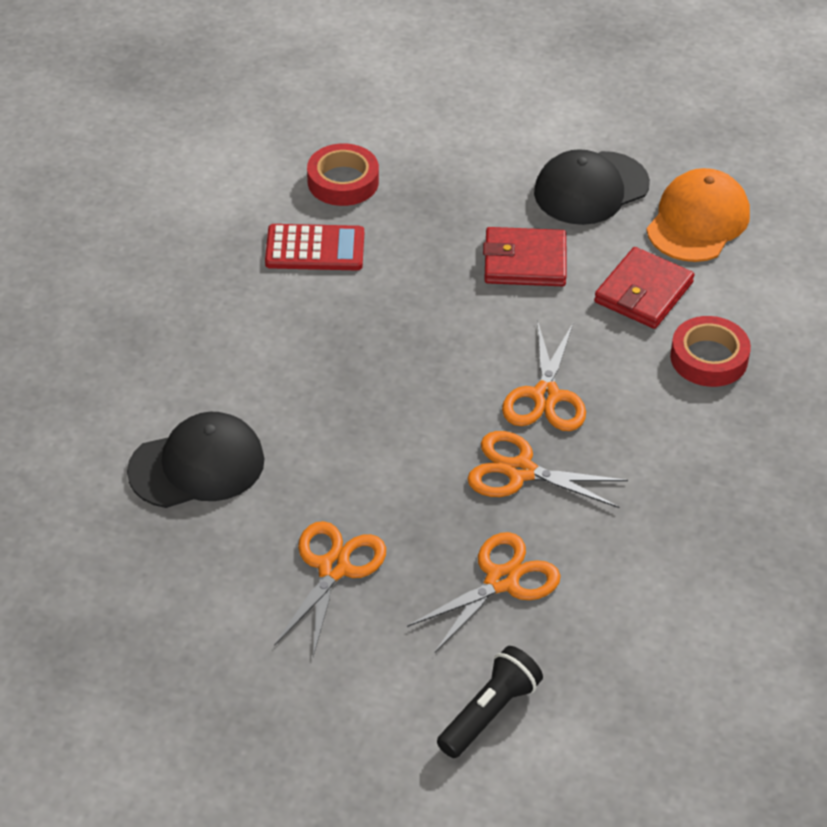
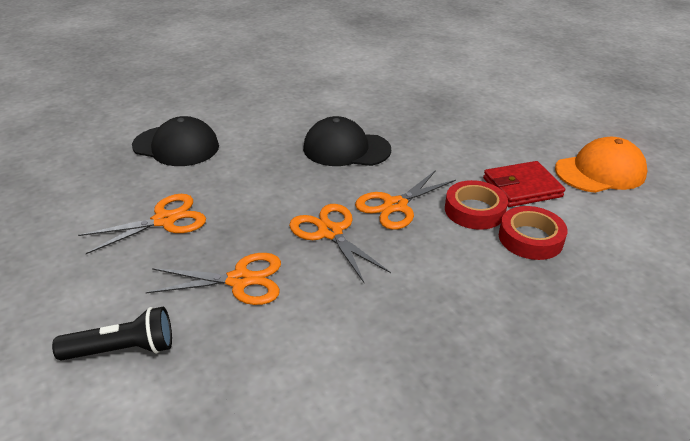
camera: 40 degrees right, 10 degrees down
red calculator [265,224,364,270] -> none
red tape [307,143,379,206] -> red tape moved to [445,180,508,230]
red wallet [483,227,567,286] -> none
black cap [534,149,650,225] -> black cap moved to [303,116,391,166]

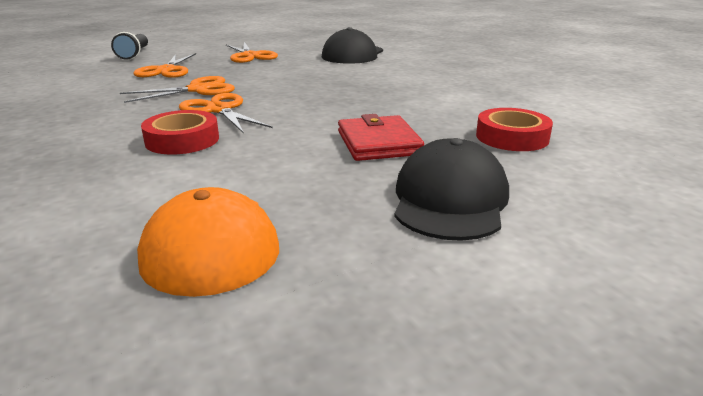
camera: 95 degrees right, 10 degrees down
black cap [303,116,391,166] -> black cap moved to [394,138,509,241]
red wallet [483,161,565,207] -> red wallet moved to [338,114,424,161]
red tape [499,206,568,260] -> red tape moved to [476,108,553,151]

